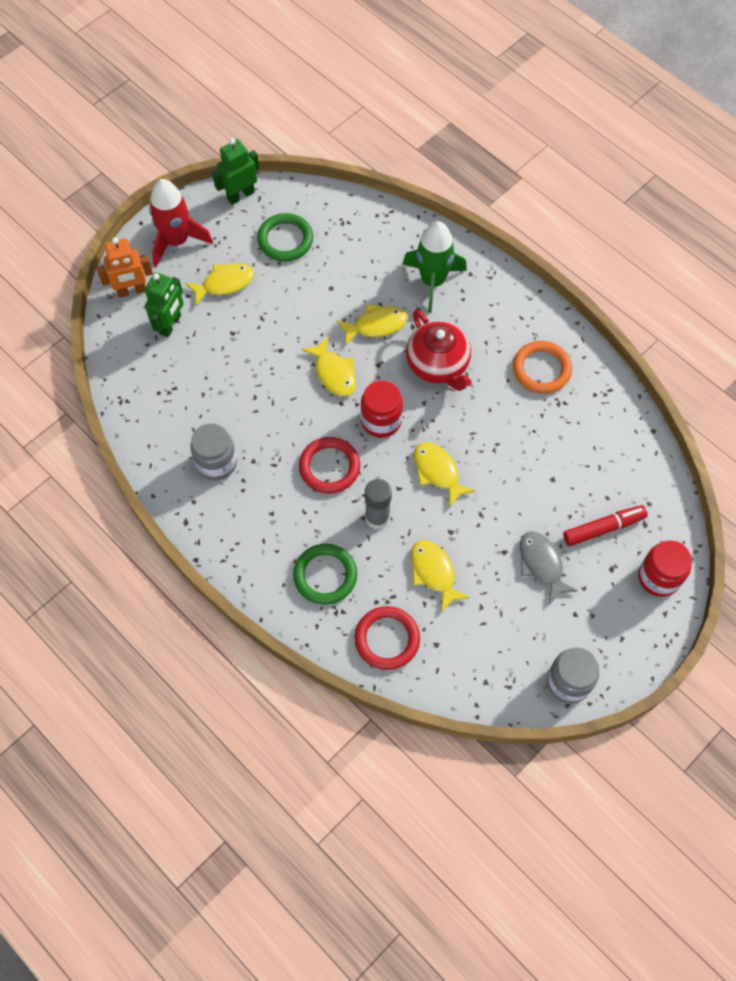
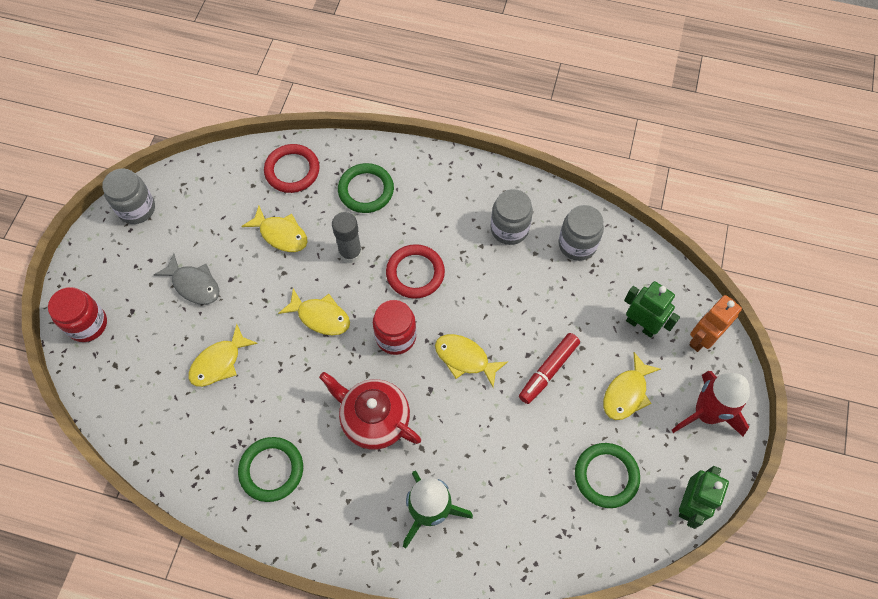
camera: 150 degrees right, 0 degrees up
green robot [145,272,184,337] -> green robot turned 135 degrees clockwise [624,281,680,338]
yellow fish [337,304,407,346] -> yellow fish moved to [189,324,258,387]
orange ring [513,341,572,394] -> green ring [238,437,303,502]
red marker [563,505,648,546] -> red marker moved to [519,333,580,404]
none -> grey jar [558,205,604,261]

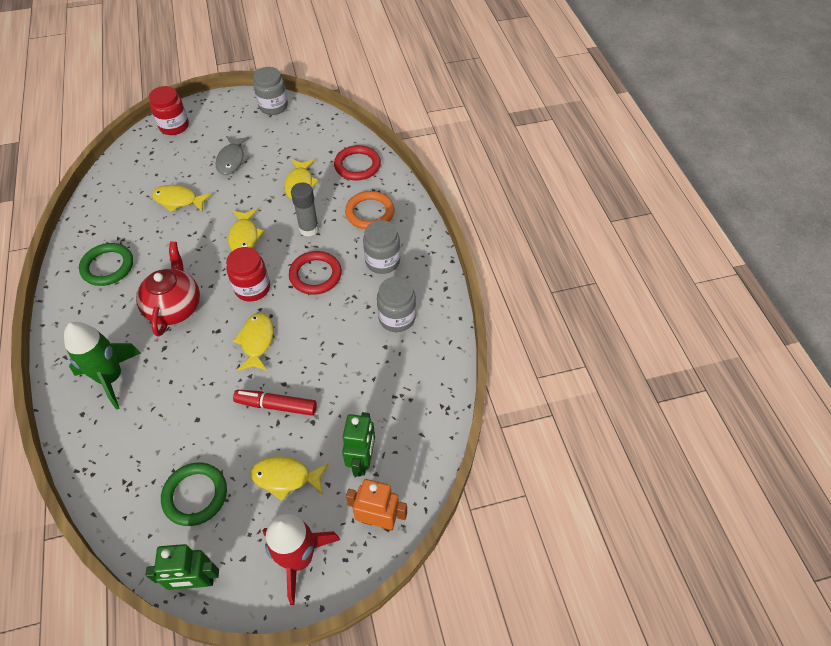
camera: 60 degrees right, 10 degrees down
green ring [338,163,394,213] -> orange ring [345,191,395,229]
grey jar [558,205,604,261] -> grey jar moved to [363,220,400,274]

